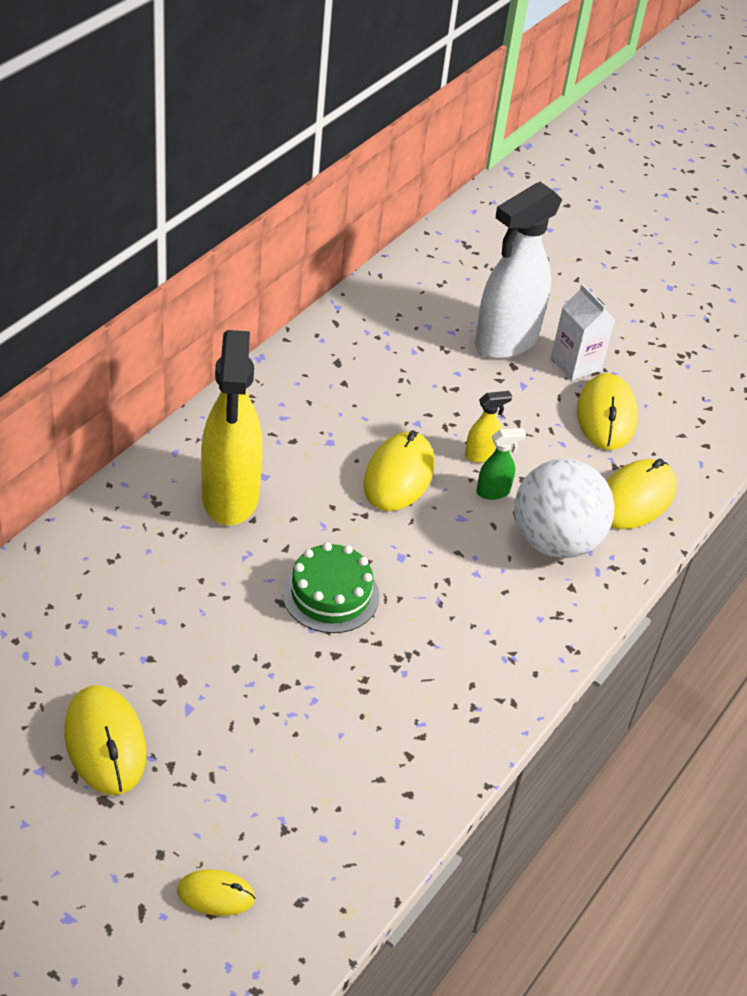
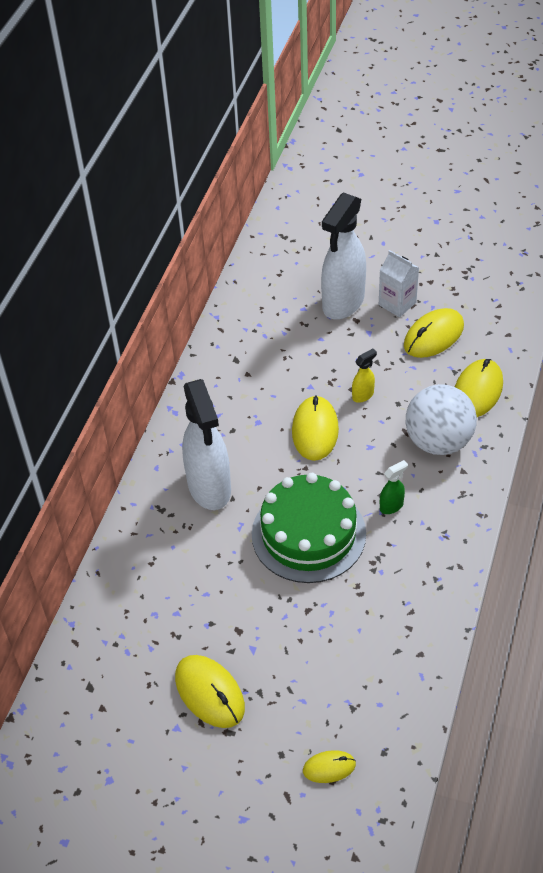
camera: 10 degrees left, 5 degrees up
yellow spray bottle [201,330,263,525] -> white spray bottle [182,379,231,510]
green cake [282,542,379,633] -> green cake [252,473,366,583], size x1.65
green spray bottle [476,428,526,500] -> green spray bottle moved to [380,460,408,514]
yellow mouse [577,373,638,450] -> yellow mouse turned 60 degrees clockwise [404,308,464,358]

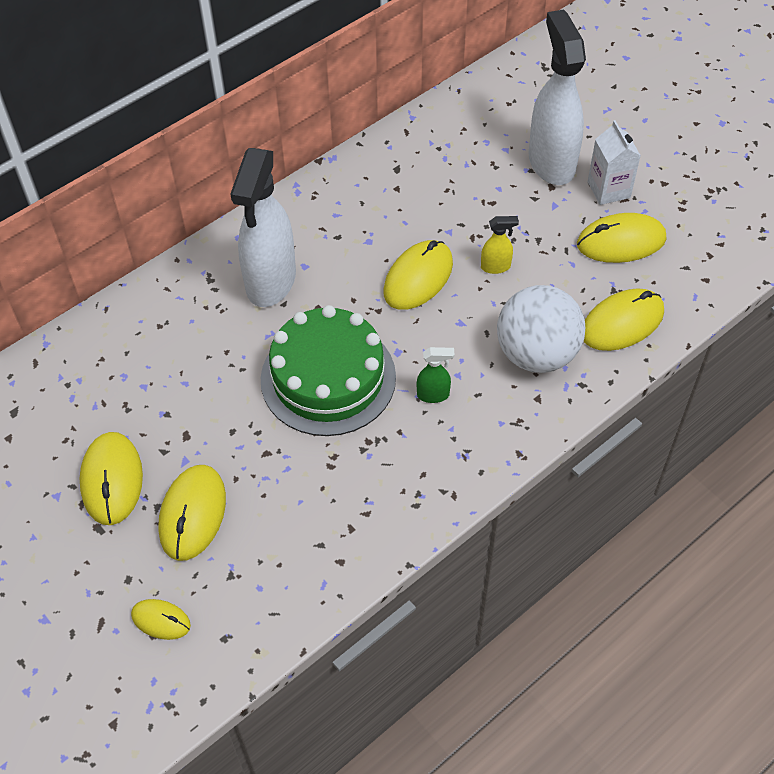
camera: 30 degrees right, 5 degrees up
white spray bottle [321,192,366,319] -> white spray bottle turned 105 degrees clockwise [529,10,586,185]
none -> yellow mouse [158,465,226,561]

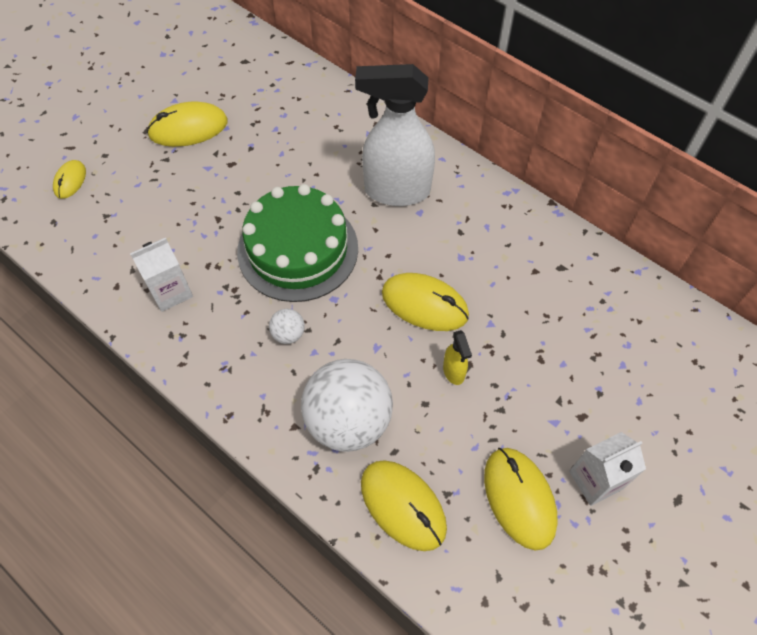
camera: 80 degrees right, 5 degrees up
yellow mouse [158,465,226,561] -> none
green spray bottle [417,347,455,403] -> white ball [269,309,305,344]
white spray bottle [529,10,586,185] -> none
none -> white carton [130,238,193,312]

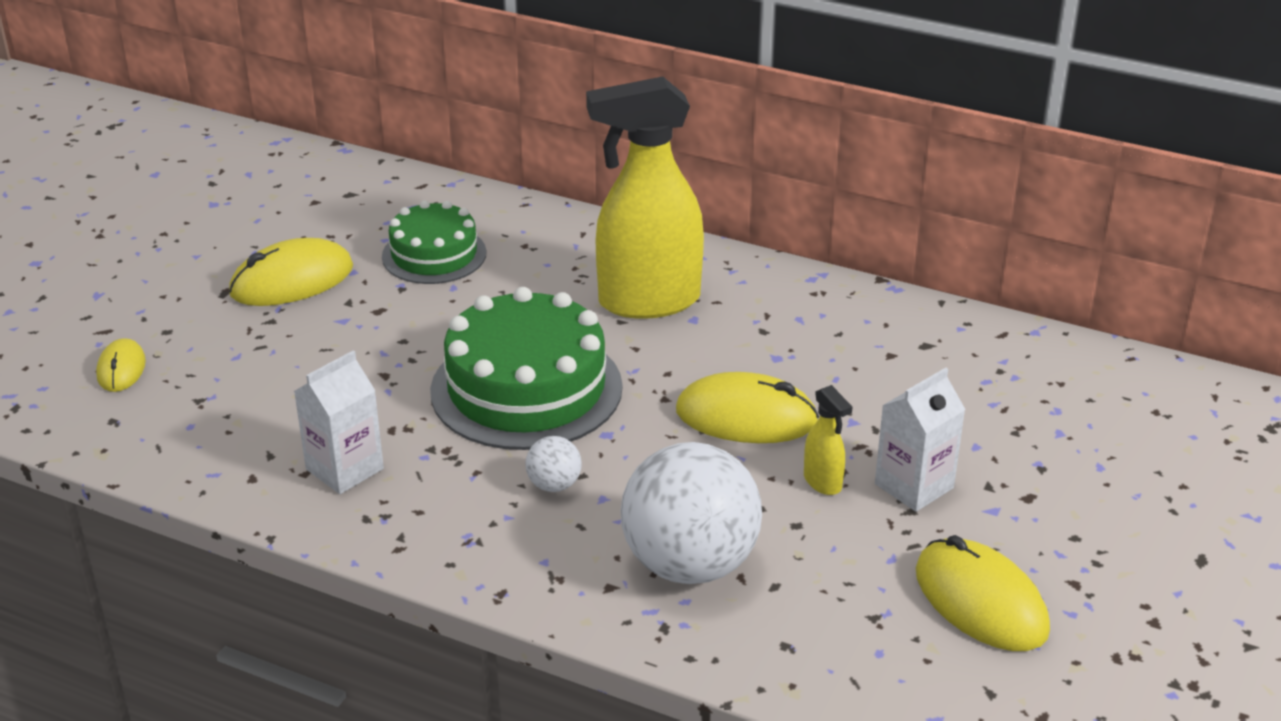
camera: 15 degrees left, 25 degrees down
white spray bottle [355,64,435,206] -> yellow spray bottle [586,77,704,319]
yellow mouse [361,460,447,551] -> none
white carton [569,432,646,506] -> white carton moved to [875,368,966,512]
none -> green cake [382,200,486,284]

